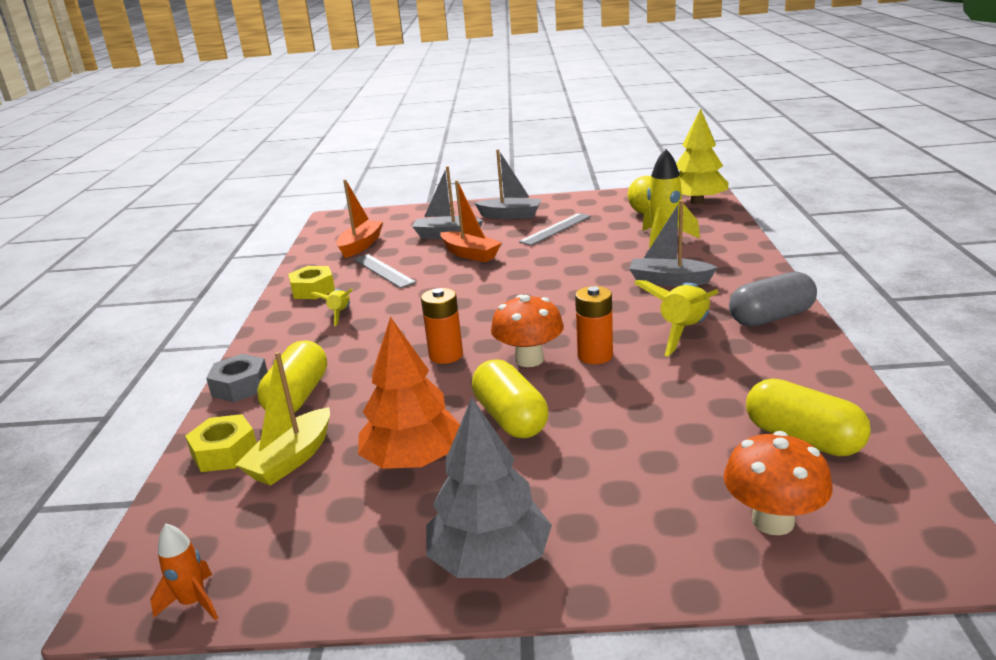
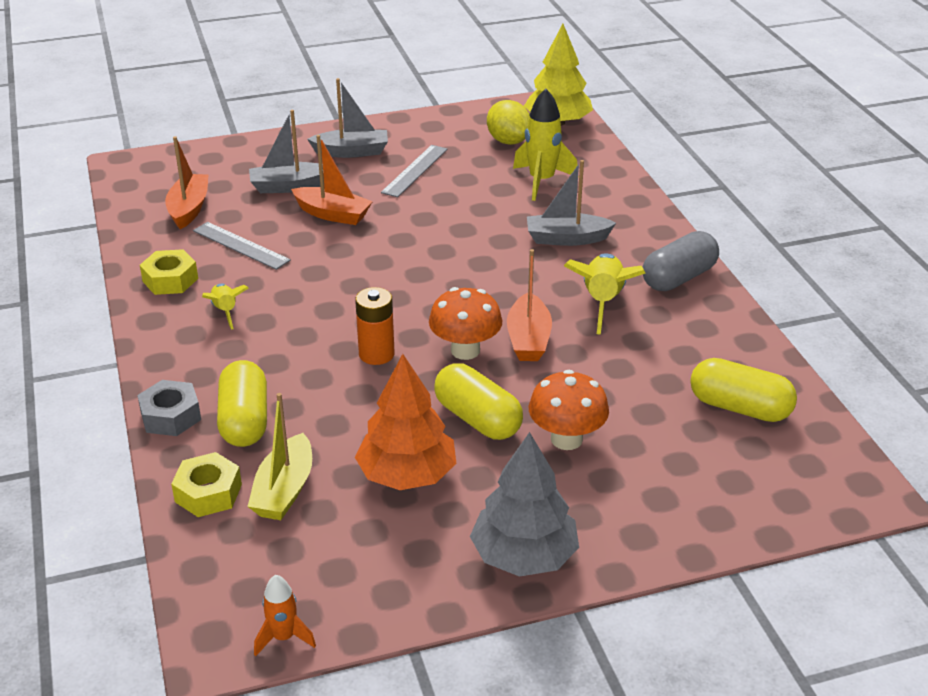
camera: 20 degrees left, 10 degrees up
orange battery [575,286,613,364] -> orange boat [507,249,552,361]
orange mushroom [724,431,833,535] -> orange mushroom moved to [529,370,609,450]

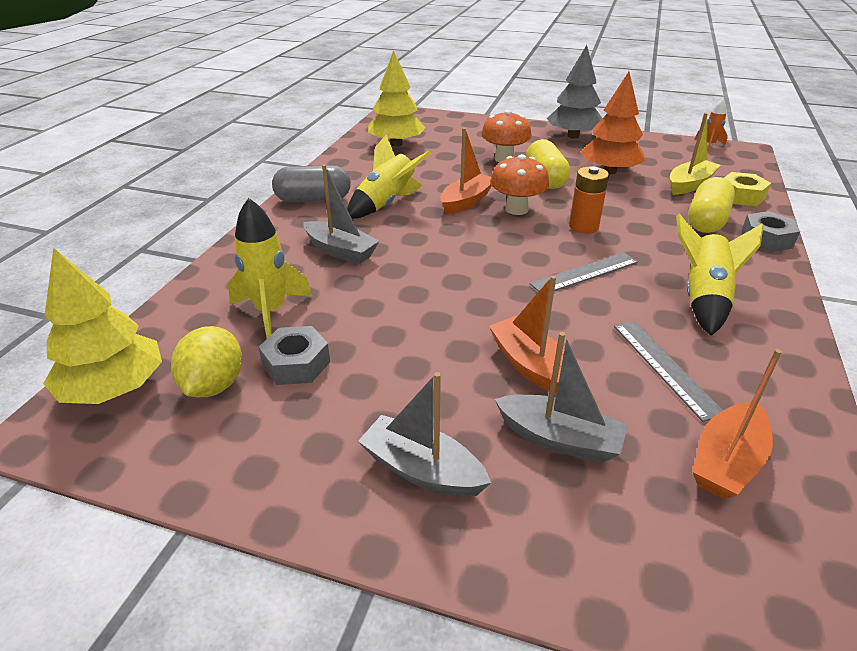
camera: 145 degrees left, 0 degrees up
yellow nut [140,249,198,295] -> none
yellow rocket [202,283,248,330] -> yellow rocket [676,214,764,335], size x1.72
grey ruler [381,145,448,197] -> grey ruler moved to [530,252,638,292]
yellow capsule [690,358,797,422] -> yellow tree [368,50,426,146]
none -> grey nut [258,326,330,385]

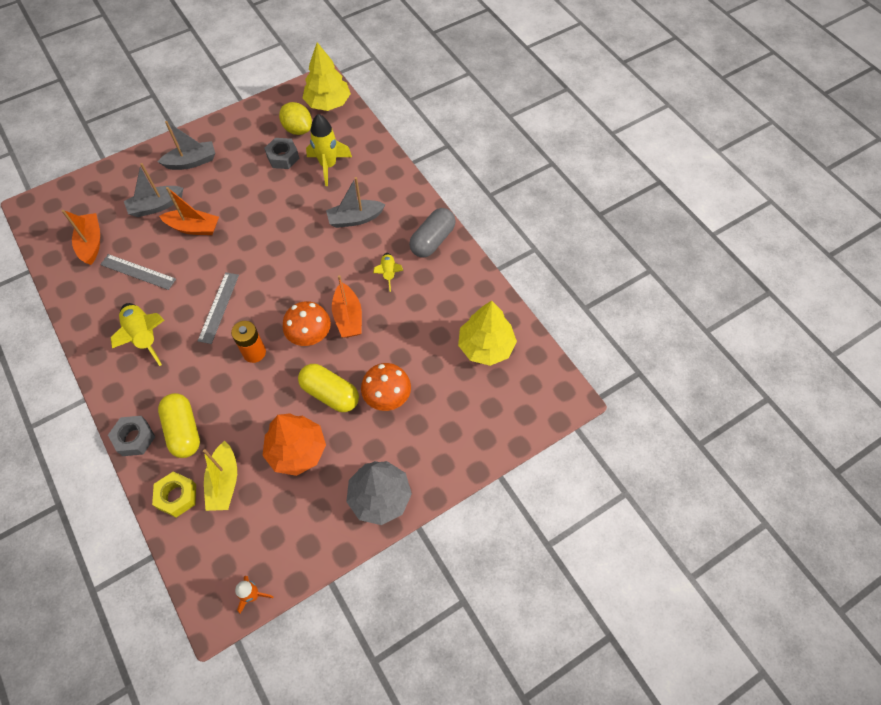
camera: 130 degrees right, 25 degrees up
yellow rocket [347,134,431,219] -> yellow rocket [373,253,403,292], size x0.58

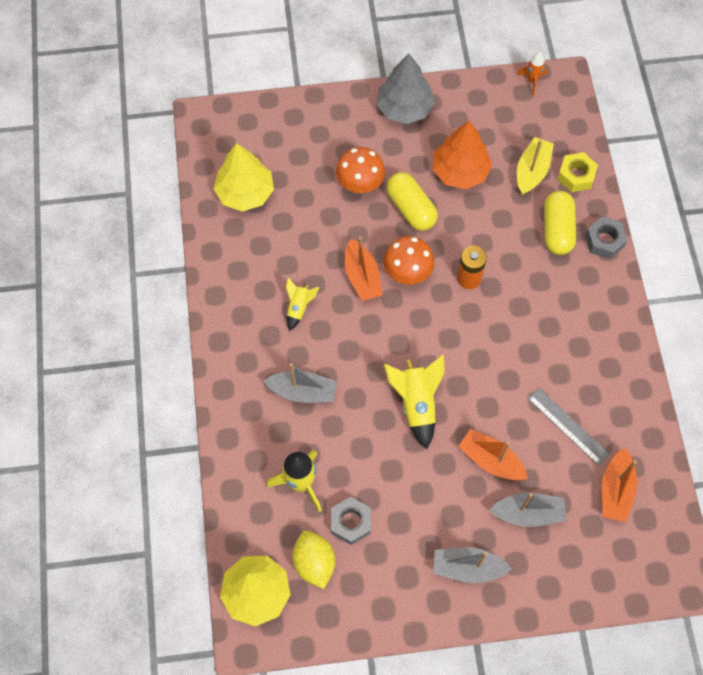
camera: 155 degrees left, 5 degrees up
yellow rocket [111,303,164,366] -> yellow rocket moved to [384,354,445,450]
grey ruler [198,272,239,344] -> none
orange boat [332,275,362,338] -> orange boat turned 150 degrees clockwise [345,237,383,301]
grey capsule [409,208,456,257] -> none

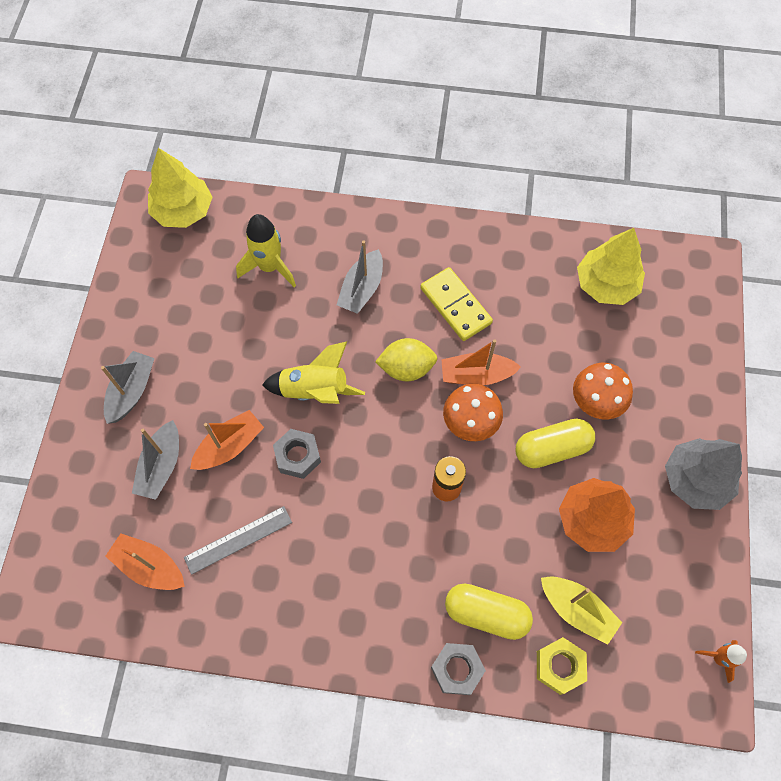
camera: 105 degrees right, 0 degrees up
yellow rocket [286,278,319,331] -> yellow domino [421,267,493,341]
yellow lemon [292,530,335,589] -> yellow lemon moved to [375,338,437,381]
grey nut [331,497,371,545] -> grey nut moved to [273,429,321,479]

